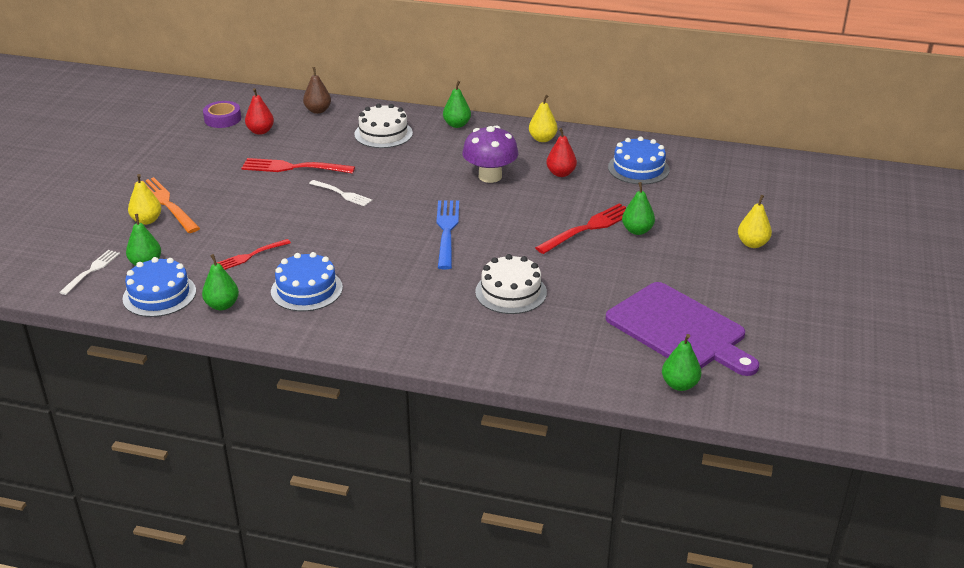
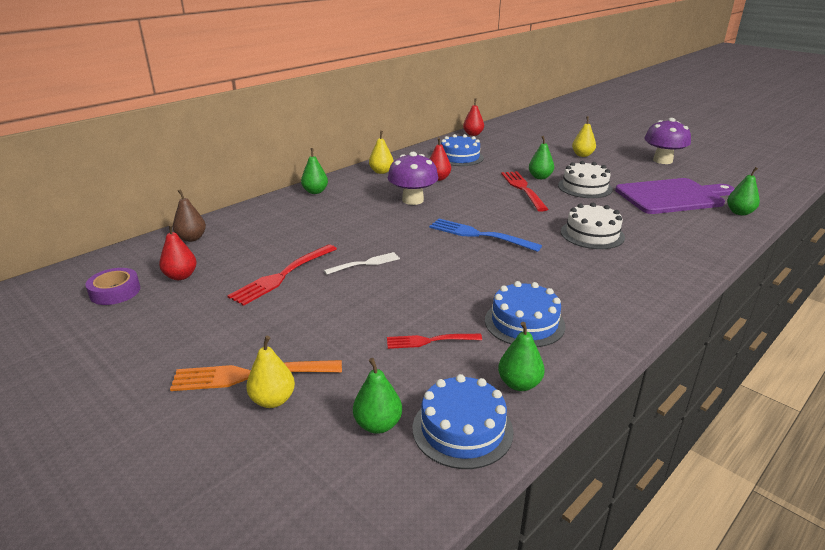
camera: 60 degrees left, 5 degrees down
white fork [59,250,120,295] -> none
red fork [217,239,291,270] -> red fork turned 90 degrees clockwise [387,334,482,349]
white cake [354,104,413,148] -> white cake moved to [558,161,613,198]
none -> red pear [463,98,484,136]
none -> purple mushroom [645,118,691,164]

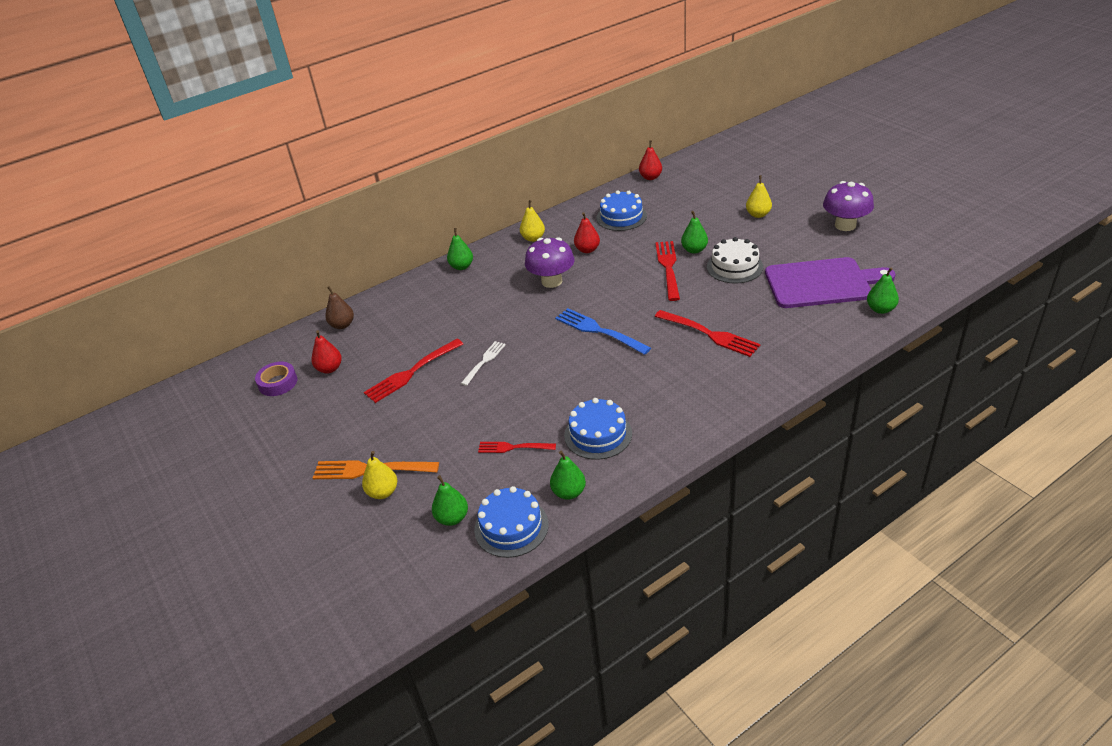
camera: 15 degrees right, 10 degrees up
white fork [324,252,400,275] -> white fork turned 45 degrees counterclockwise [461,341,506,386]
white cake [561,203,625,249] -> red fork [655,310,760,357]

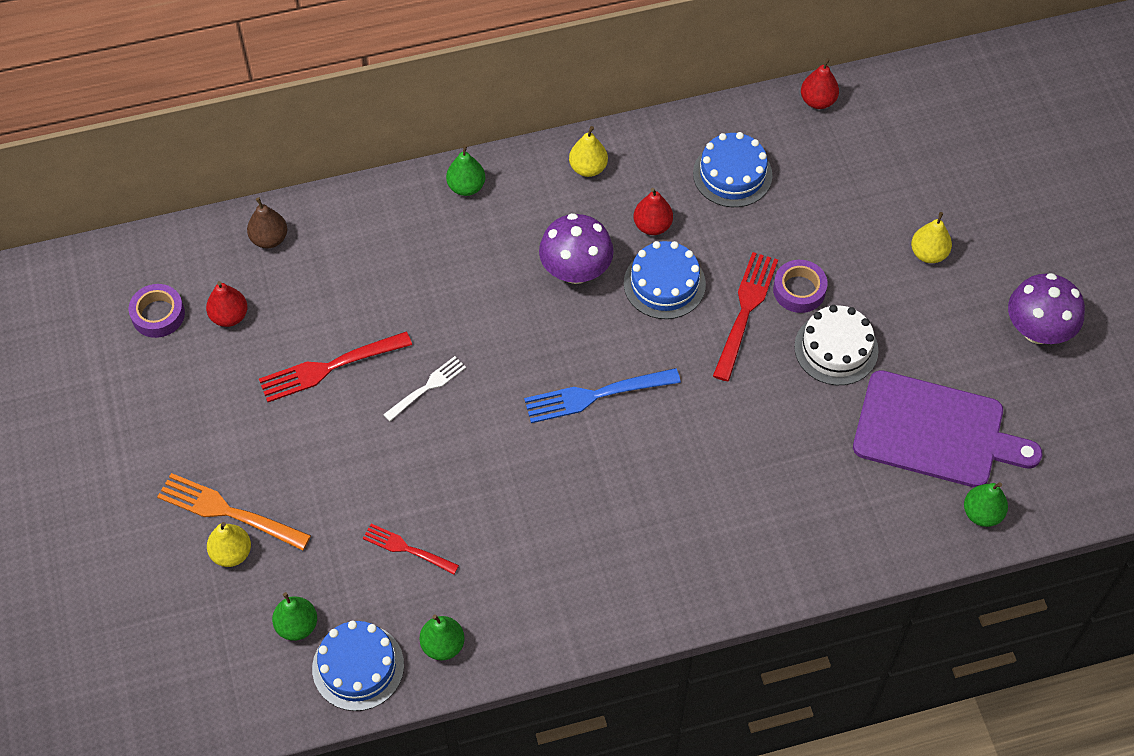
camera: 15 degrees right, 20 degrees up
blue fork [555,308,651,355] -> blue fork turned 75 degrees counterclockwise [524,368,681,423]
blue cake [564,398,632,460] -> blue cake moved to [624,241,706,319]
red fork [655,310,760,357] -> none
green pear [681,211,708,254] -> purple tape [773,260,828,313]

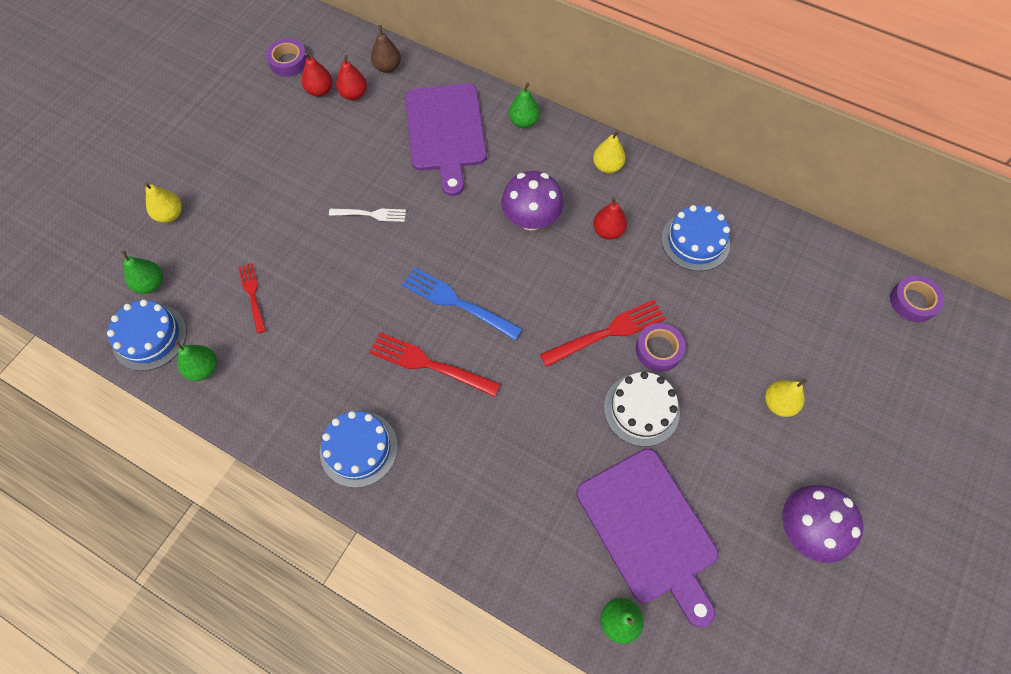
camera: 45 degrees right, 5 degrees up
orange fork [157,473,311,551] -> none
red fork [259,331,412,402] -> red fork moved to [369,333,500,397]
blue cake [624,241,706,319] -> blue cake moved to [320,411,398,488]
red pear [801,57,839,109] -> red pear moved to [336,55,367,100]
none -> purple cutting board [405,83,487,196]
none -> purple tape [890,275,944,322]

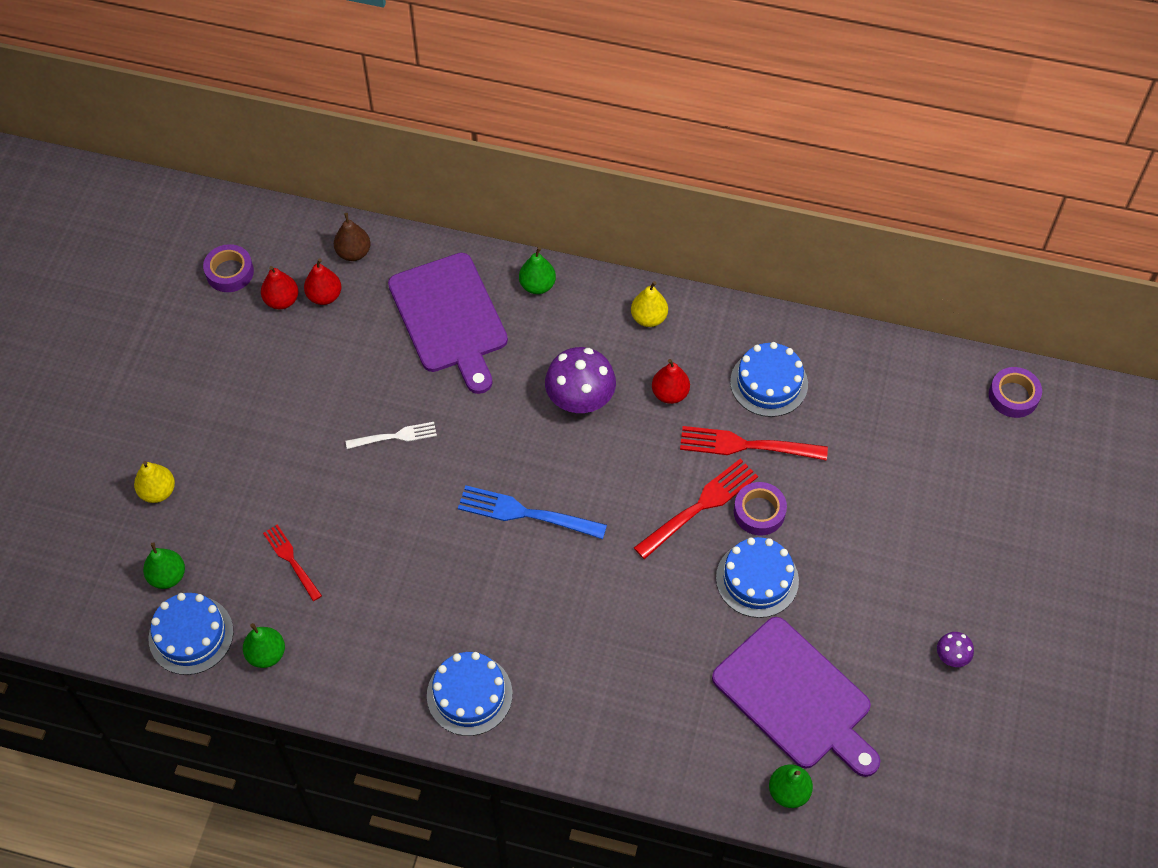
camera: 15 degrees left, 5 degrees down
red fork [369,333,500,397] -> red fork moved to [680,426,828,461]
white cake [604,372,680,447] -> blue cake [716,537,799,618]
yellow pear [765,378,807,417] -> none
purple mushroom [782,485,863,563] -> purple mushroom [937,632,974,667], size x0.48

